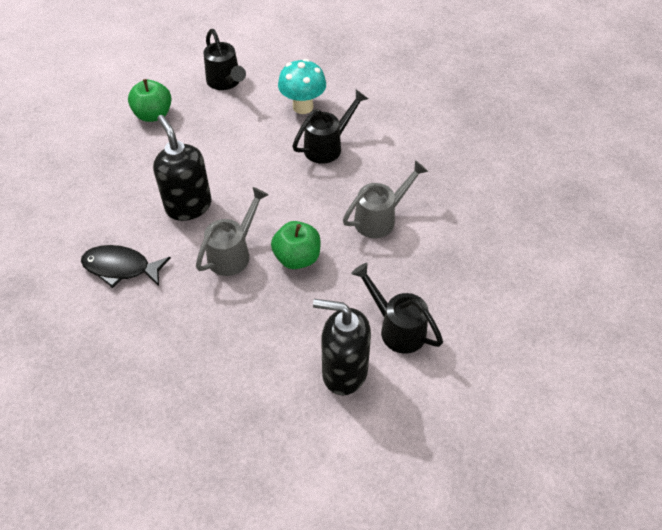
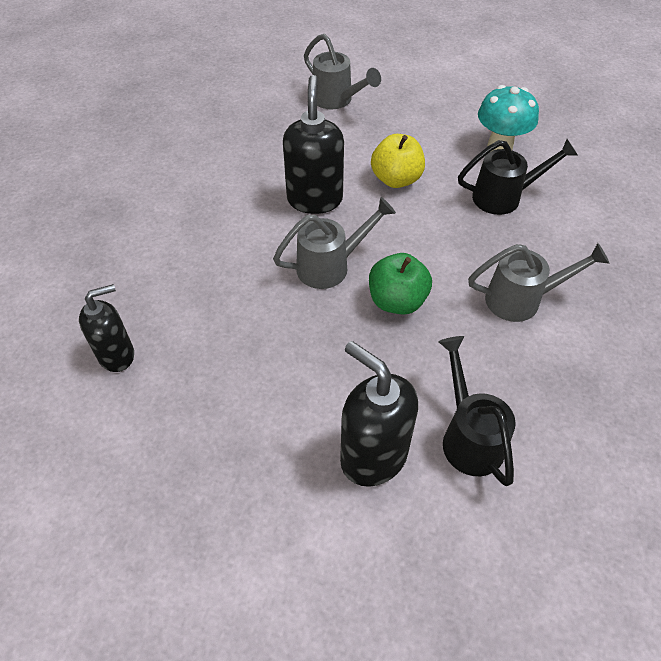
camera: 30 degrees right, 0 degrees up
black fish [81,245,171,288] -> none
green apple [128,79,172,122] -> grey watering can [304,34,381,109]
black watering can [203,29,246,90] -> none
none -> black soap dispenser [79,284,134,372]
none -> yellow apple [371,134,425,188]

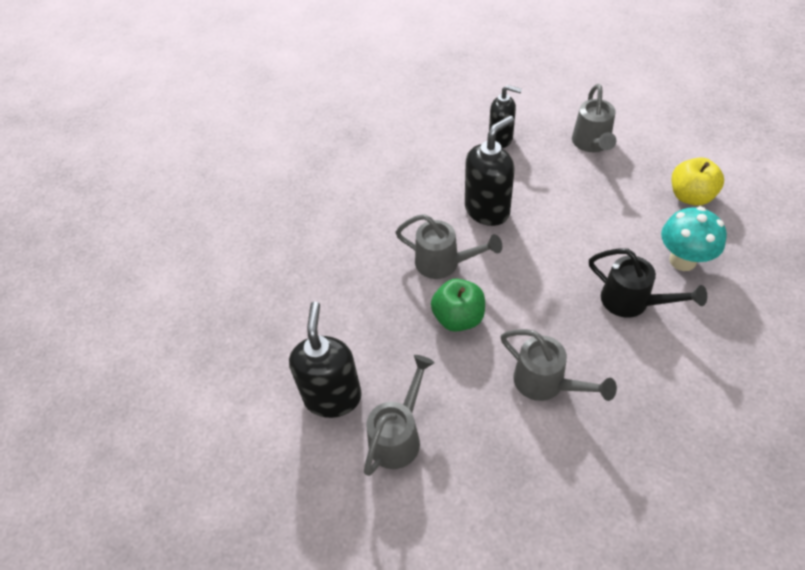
camera: 50 degrees right, 0 degrees up
black soap dispenser [79,284,134,372] -> black soap dispenser moved to [489,85,522,148]
yellow apple [371,134,425,188] -> yellow apple moved to [672,157,724,206]
black watering can [438,336,516,486] -> grey watering can [364,355,435,476]

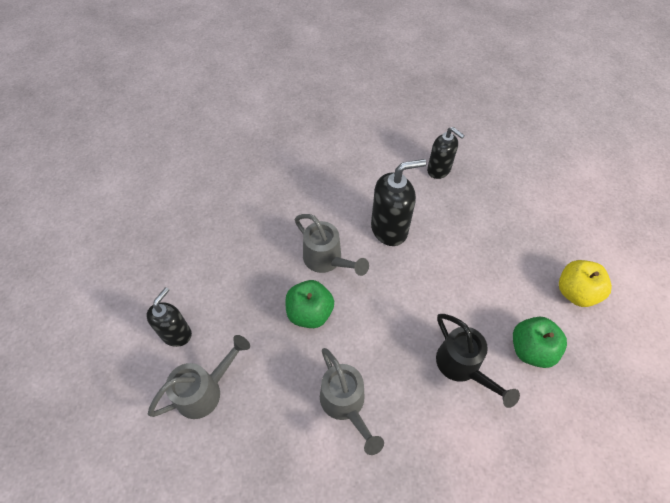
camera: 20 degrees right, 5 degrees up
black soap dispenser [289,302,362,418] -> black soap dispenser [146,287,192,347], size x0.67
grey watering can [572,84,616,152] -> none
turquoise mushroom [661,206,727,271] -> green apple [513,317,567,368]

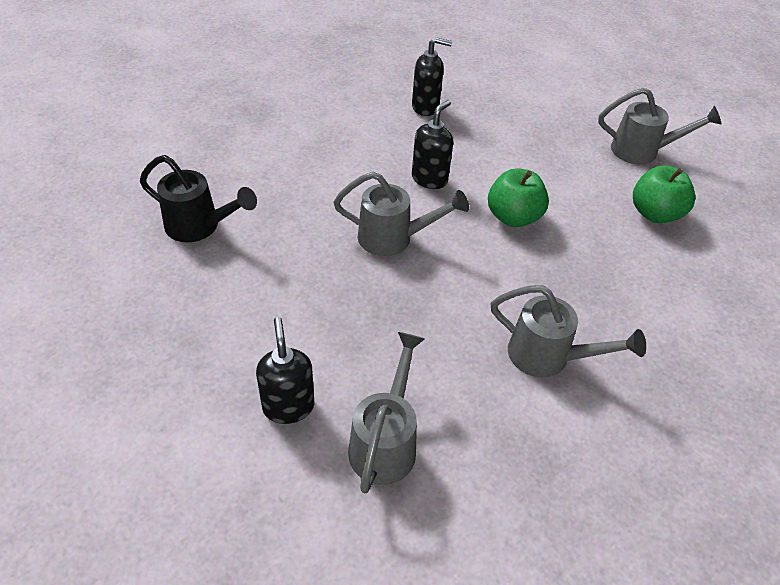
camera: 40 degrees left, 10 degrees down
green apple [285,280,334,328] -> green apple moved to [488,168,549,227]
black soap dispenser [371,159,426,246] -> black soap dispenser [412,100,453,189], size x0.67
black watering can [436,314,520,408] -> black watering can moved to [140,155,257,242]
yellow apple [559,260,612,307] -> grey watering can [598,88,722,165]

